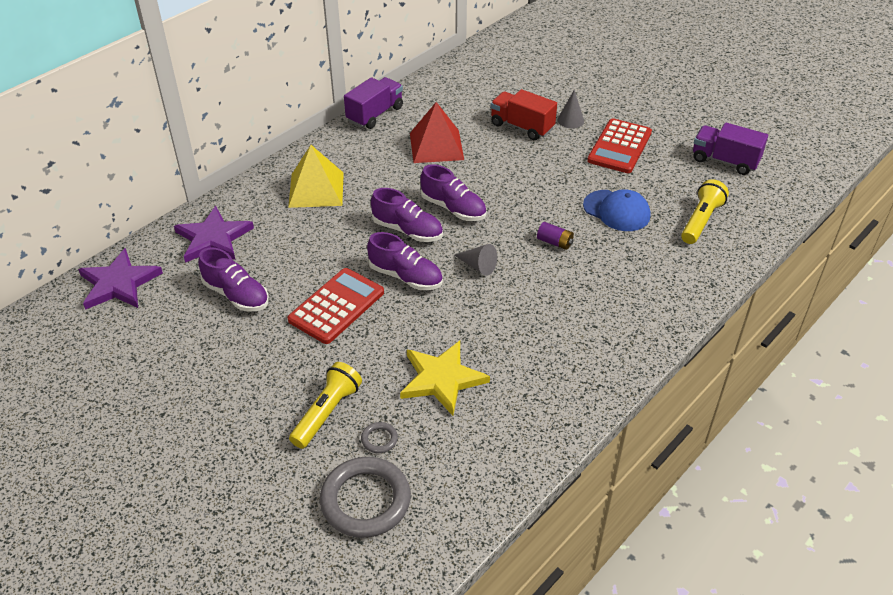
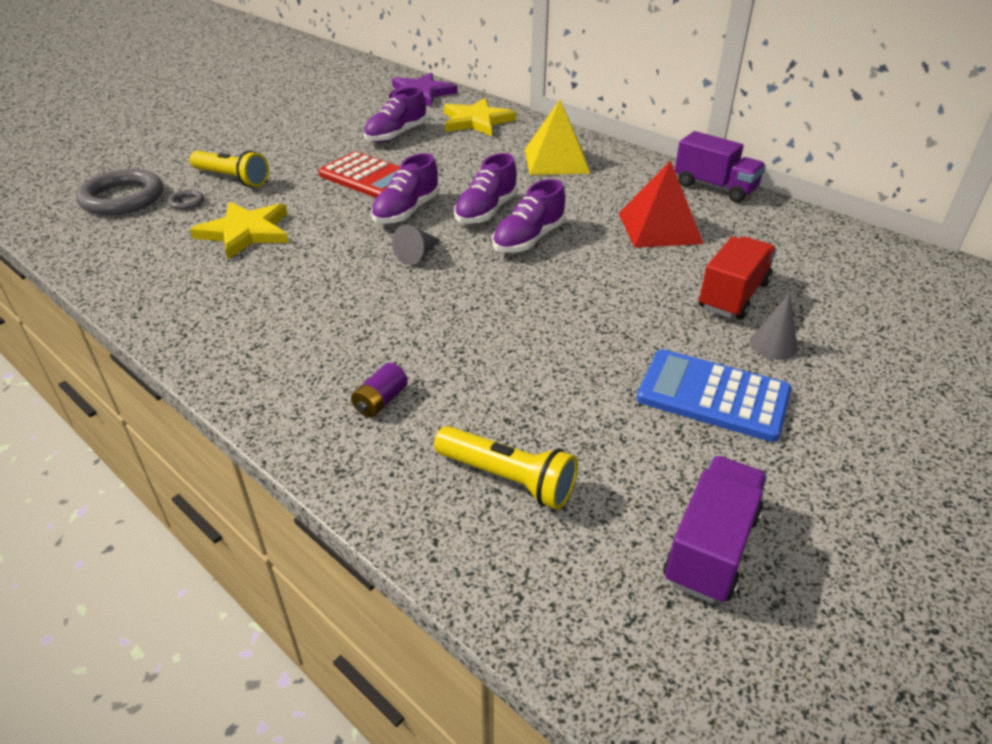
camera: 90 degrees right, 5 degrees down
purple star [174,206,254,263] -> yellow star [444,98,516,136]
purple battery [537,222,574,250] -> purple battery moved to [351,363,408,418]
blue cap [583,189,650,231] -> none
red calculator [587,118,652,173] -> blue calculator [637,349,791,442]

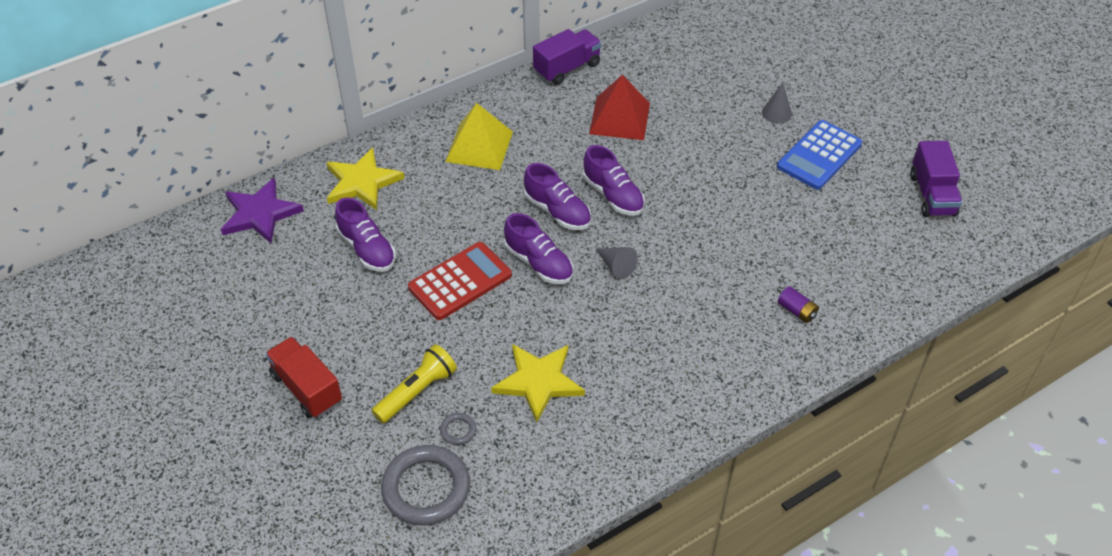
camera: 75 degrees left, 10 degrees up
yellow flashlight [434,426,578,509] -> none
purple truck [663,456,767,604] -> purple truck turned 135 degrees counterclockwise [910,141,962,217]
red truck [698,236,777,320] -> red truck moved to [265,337,342,418]

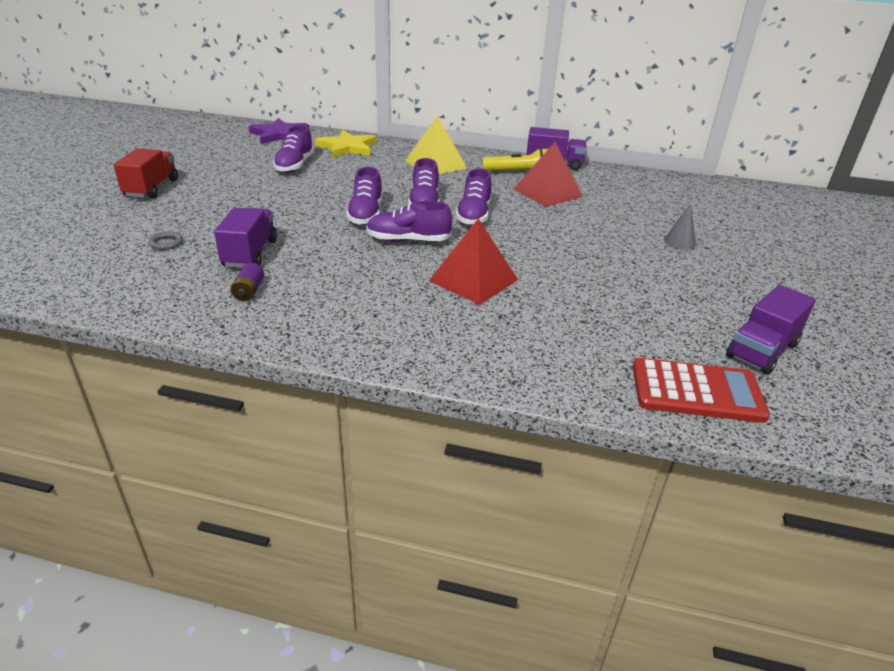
camera: 45 degrees right, 15 degrees down
yellow flashlight [372,344,457,423] -> yellow flashlight moved to [483,148,548,171]
grey ring [381,445,470,525] -> none
red calculator [408,242,512,320] -> red calculator moved to [633,358,770,423]
yellow star [491,344,585,423] -> purple truck [214,207,277,268]
grey cone [596,247,638,279] -> purple shoe [367,201,452,242]
blue calculator [777,120,862,190] -> none
purple battery [778,286,819,323] -> purple battery moved to [231,263,264,301]
none -> red pyramid [429,218,518,305]

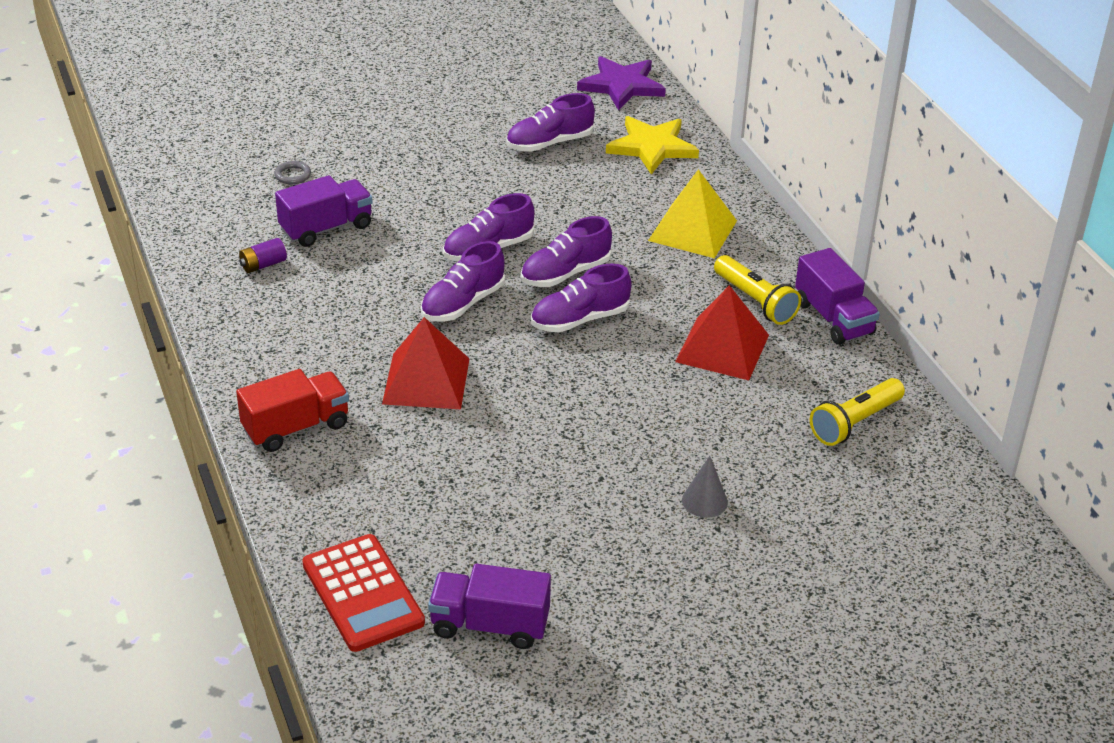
camera: 55 degrees right, 5 degrees up
red truck [114,148,178,199] -> red truck moved to [236,369,349,452]
purple shoe [367,201,452,242] -> purple shoe turned 105 degrees counterclockwise [421,241,505,322]
none -> yellow flashlight [810,378,905,446]

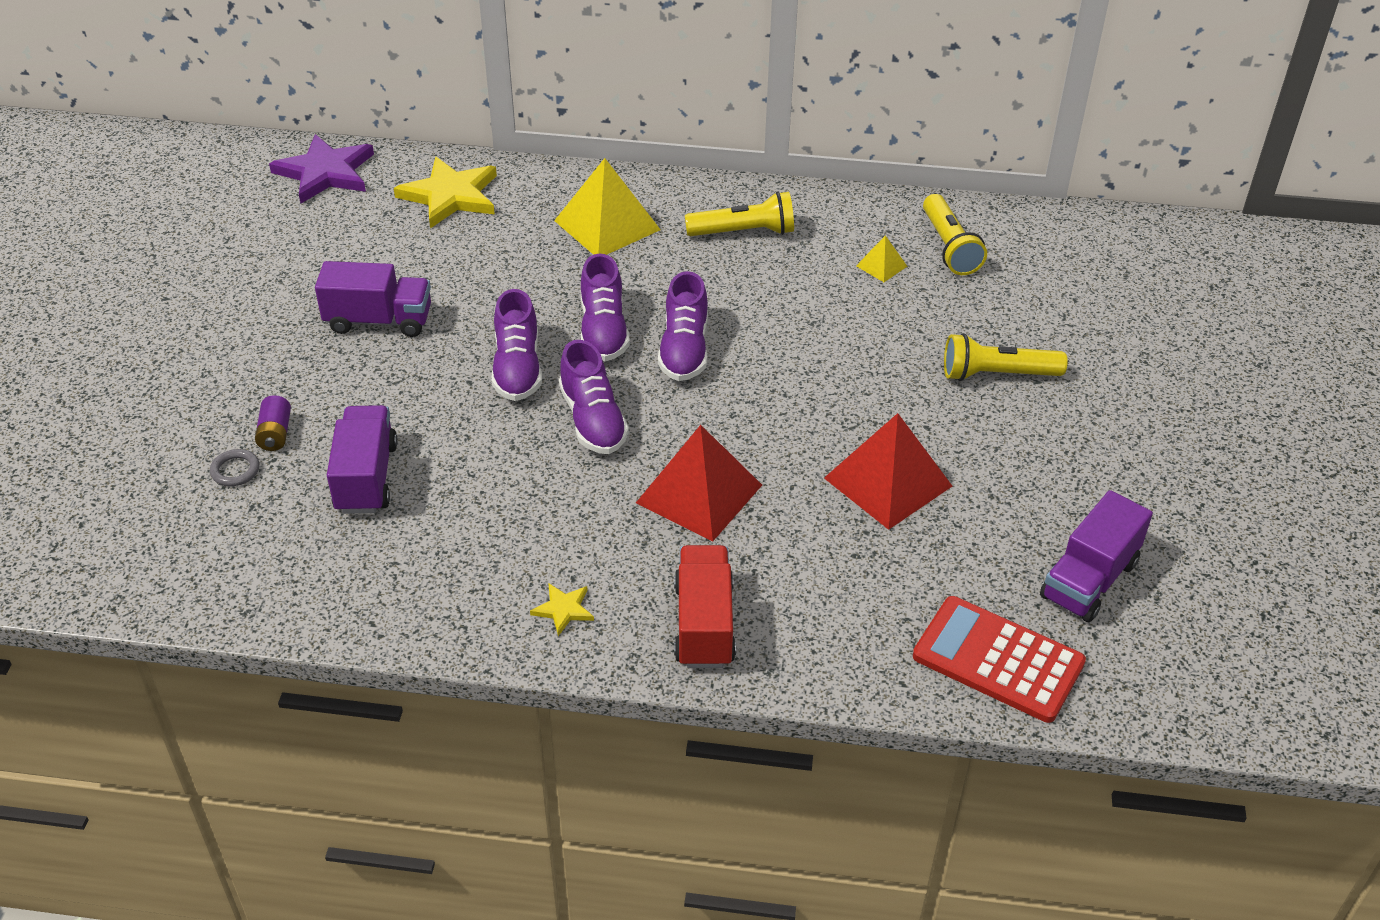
camera: 60 degrees left, 5 degrees up
purple battery [239,238,287,273] -> purple battery moved to [255,395,291,451]
red calculator [302,534,425,652] -> red calculator turned 150 degrees counterclockwise [913,596,1086,723]
purple shoe [507,93,595,152] -> none
red pyramid [675,285,769,380] -> red pyramid moved to [824,413,952,530]
grey cone [682,456,728,518] -> yellow flashlight [944,333,1068,381]
purple truck [795,248,880,345] -> purple truck moved to [315,261,431,337]
none -> yellow star [530,583,594,636]
none -> yellow pyramid [856,235,907,282]

